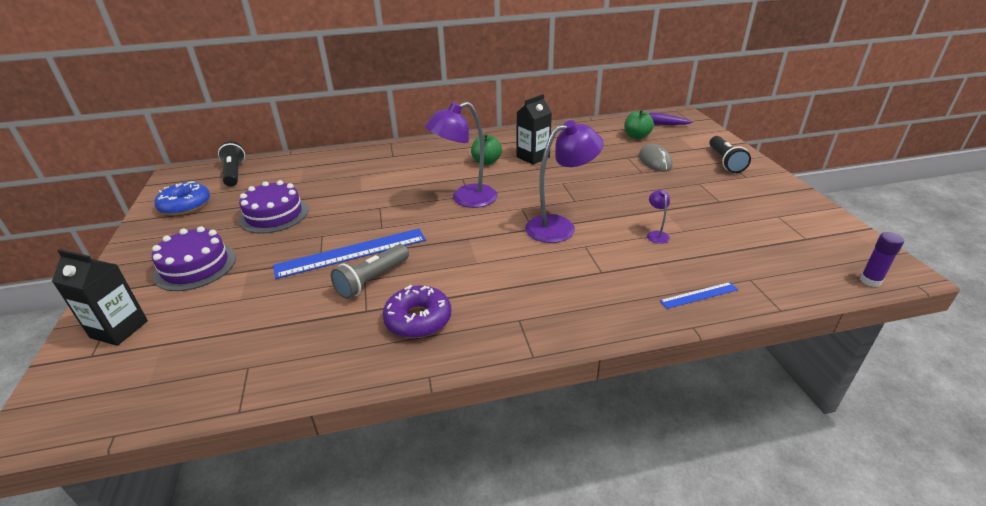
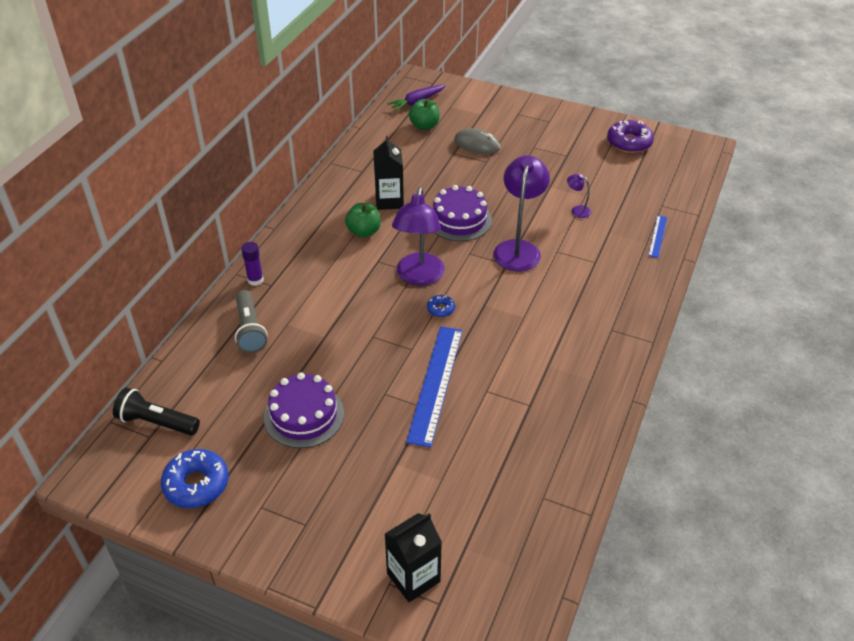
camera: 55 degrees left, 10 degrees up
purple cake [152,226,236,291] -> purple cake moved to [433,185,492,241]
grey flashlight [331,244,409,299] -> grey flashlight moved to [235,290,268,353]
purple donut [382,285,451,338] -> purple donut moved to [607,120,654,153]
black flashlight [709,136,751,173] -> none
purple glue stick [860,232,904,287] -> purple glue stick moved to [241,242,264,286]
none -> blue donut [427,295,455,317]

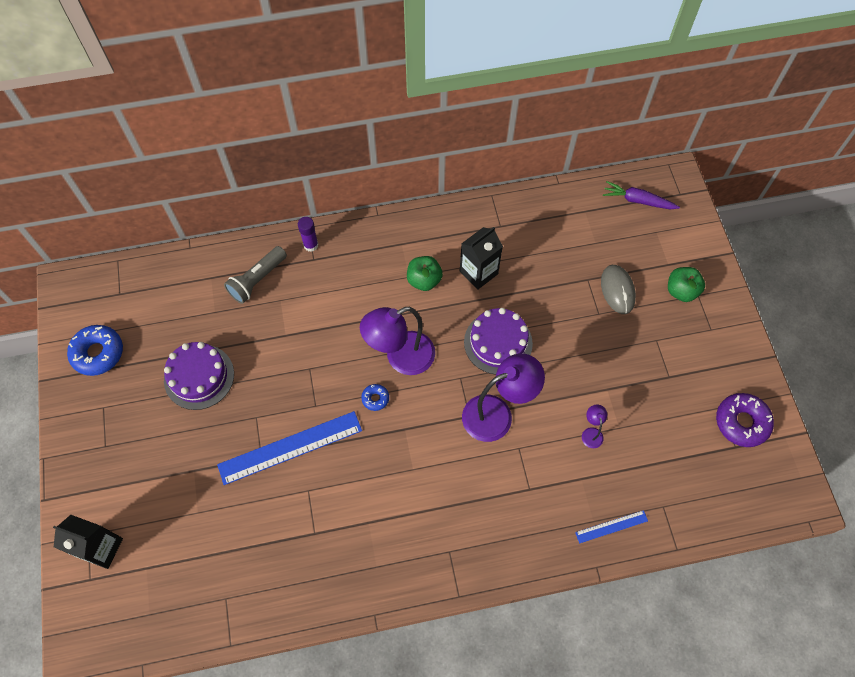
camera: 55 degrees right, 20 degrees up
black flashlight [113,388,200,435] -> none
green apple [409,99,440,130] -> green apple moved to [668,267,705,302]

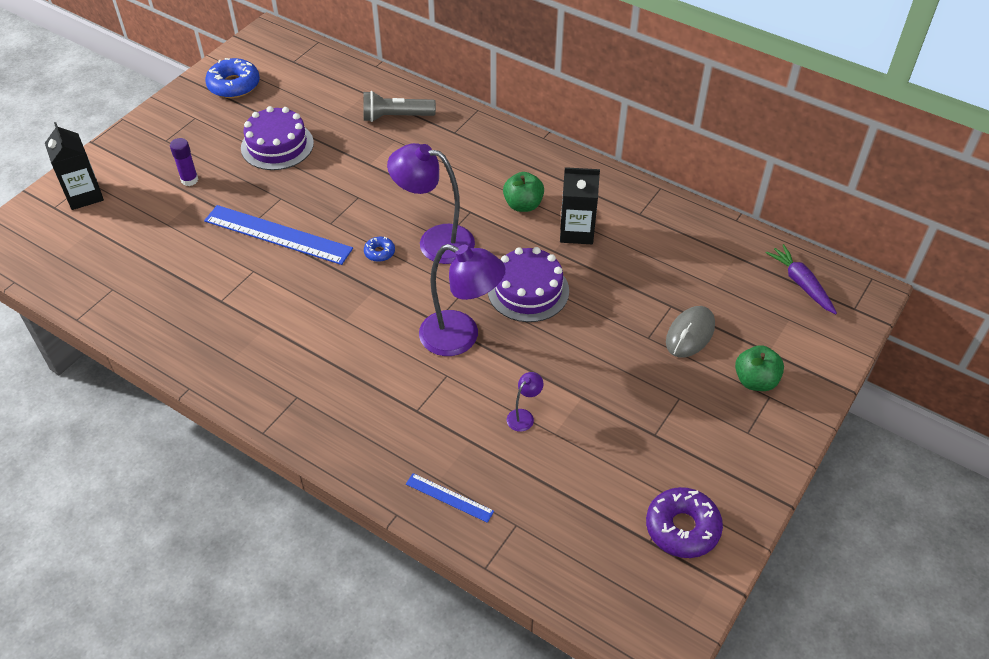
camera: 45 degrees right, 15 degrees down
purple glue stick [298,217,319,252] -> purple glue stick moved to [170,138,199,186]

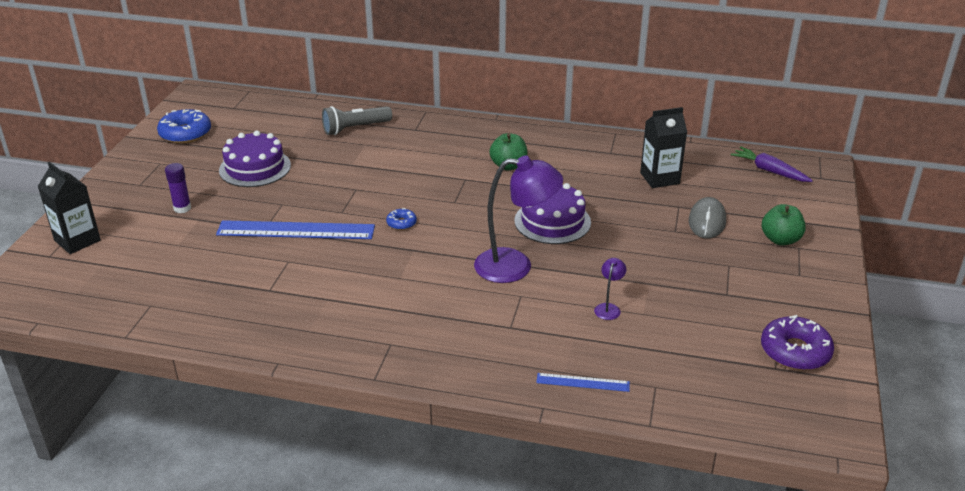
camera: 20 degrees left, 15 degrees down
purple lamp [387,143,475,264] -> none
black carton [560,167,600,244] -> black carton moved to [640,107,687,188]

